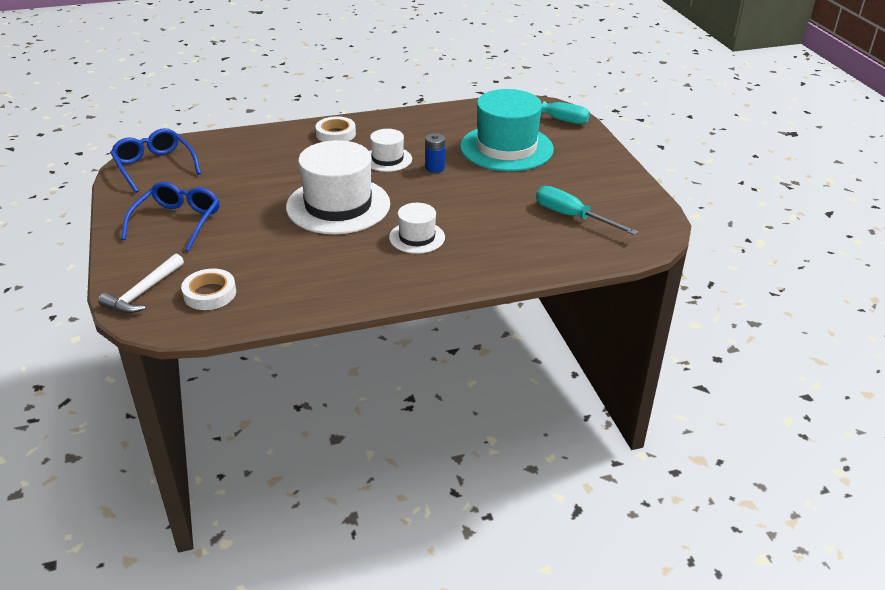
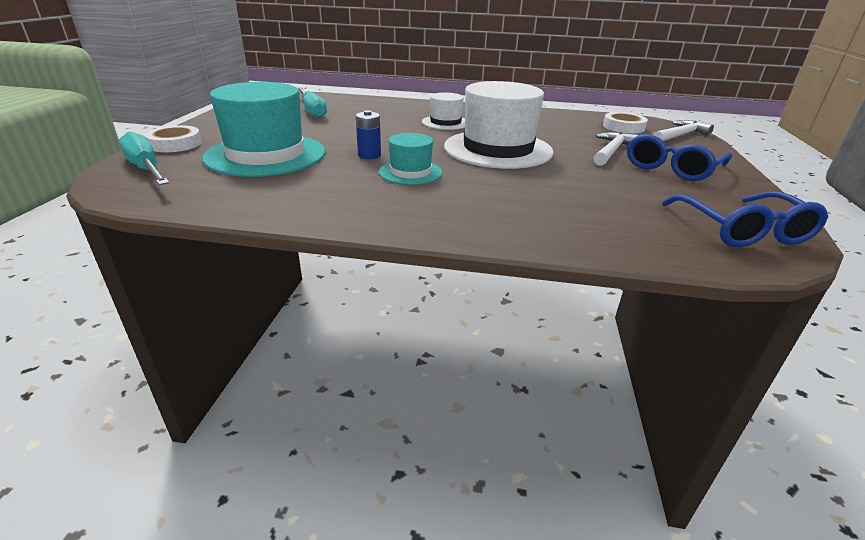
camera: 155 degrees left, 5 degrees down
white tape [315,116,356,142] -> white tape moved to [145,125,202,152]
white hat [369,129,412,172] -> turquoise hat [379,133,442,185]
none -> white hammer [593,132,638,166]

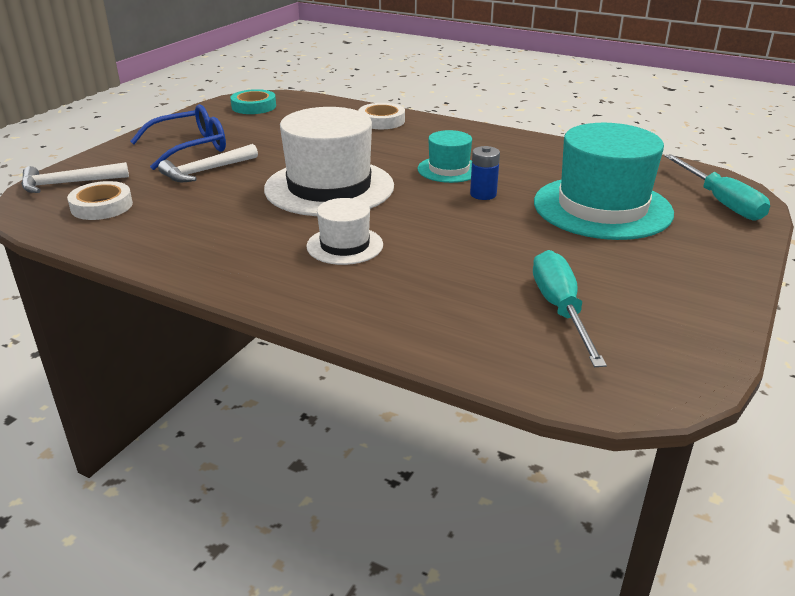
camera: 160 degrees left, 0 degrees up
white tape [145,125,202,152] -> white tape moved to [359,103,405,129]
blue glasses [662,192,828,247] -> turquoise tape [230,89,276,114]

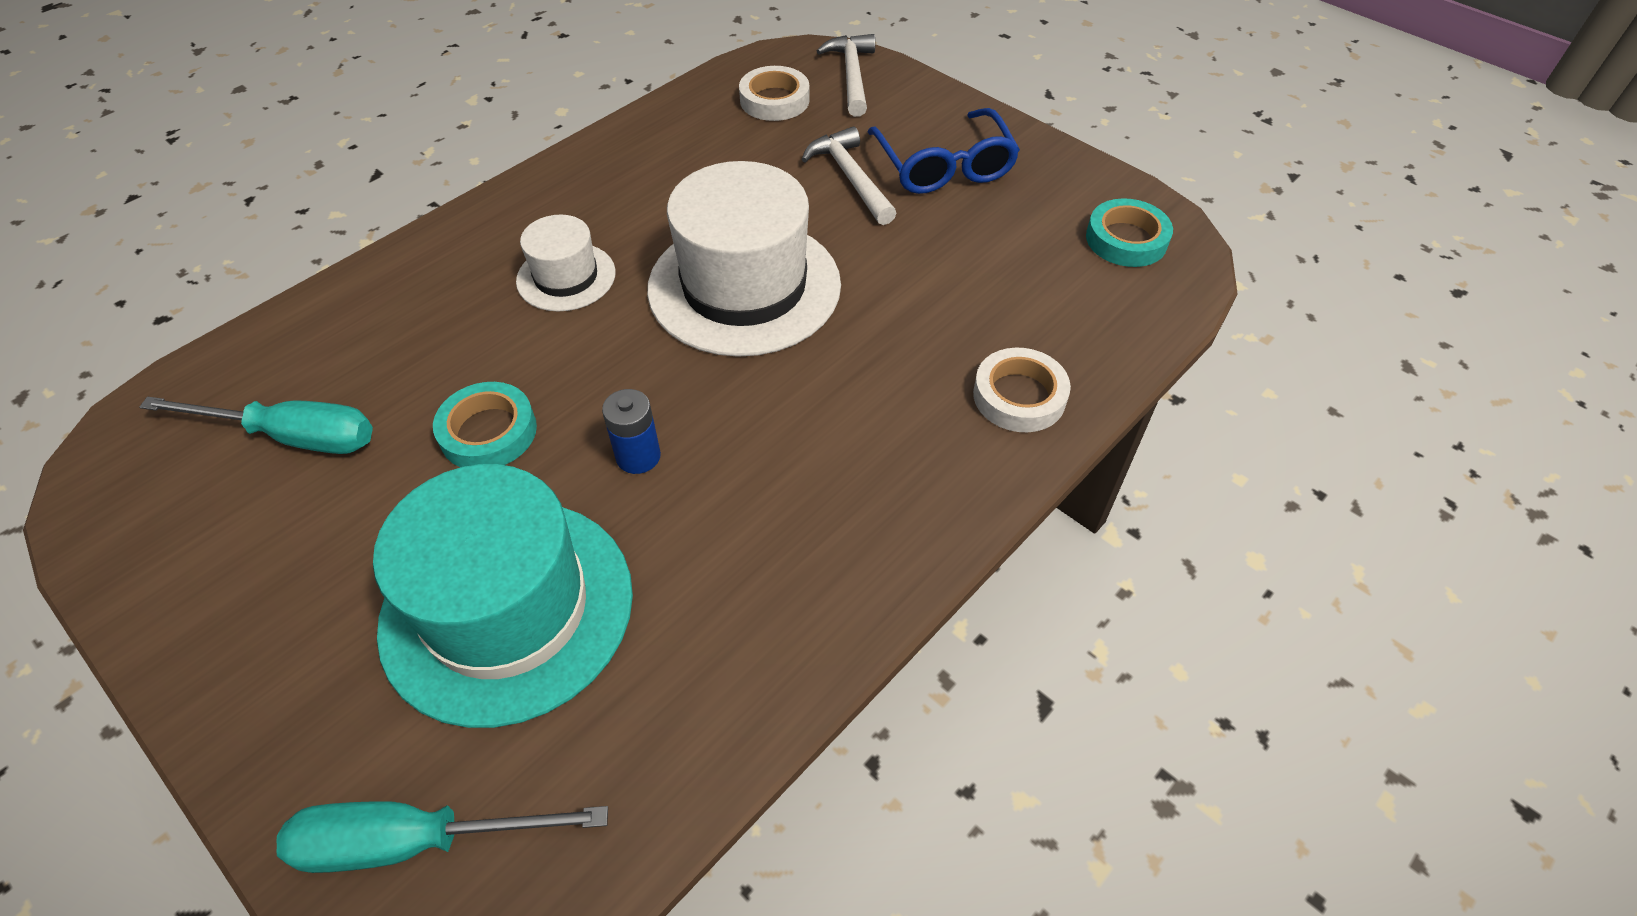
camera: 105 degrees right, 20 degrees up
turquoise hat [418,130,472,183] -> none
none -> turquoise tape [433,382,537,467]

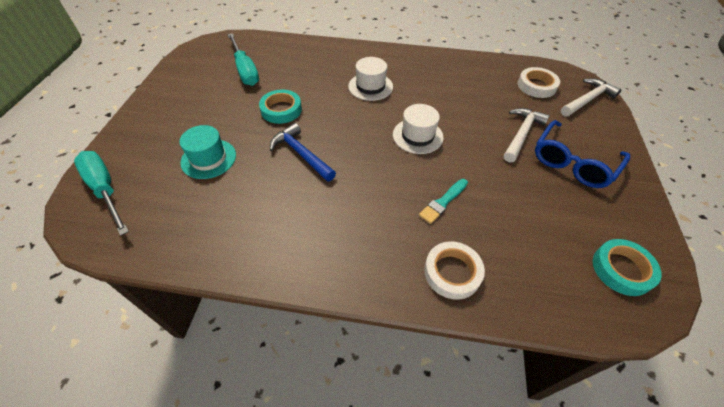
camera: 55 degrees right, 0 degrees up
turquoise hat [373,464,633,728] -> turquoise hat [179,125,236,179], size x0.51
blue battery [602,389,661,474] -> blue hammer [270,123,336,182]
white hat [647,161,841,357] -> white hat [393,104,444,154], size x0.51
none -> turquoise brush [419,179,468,224]

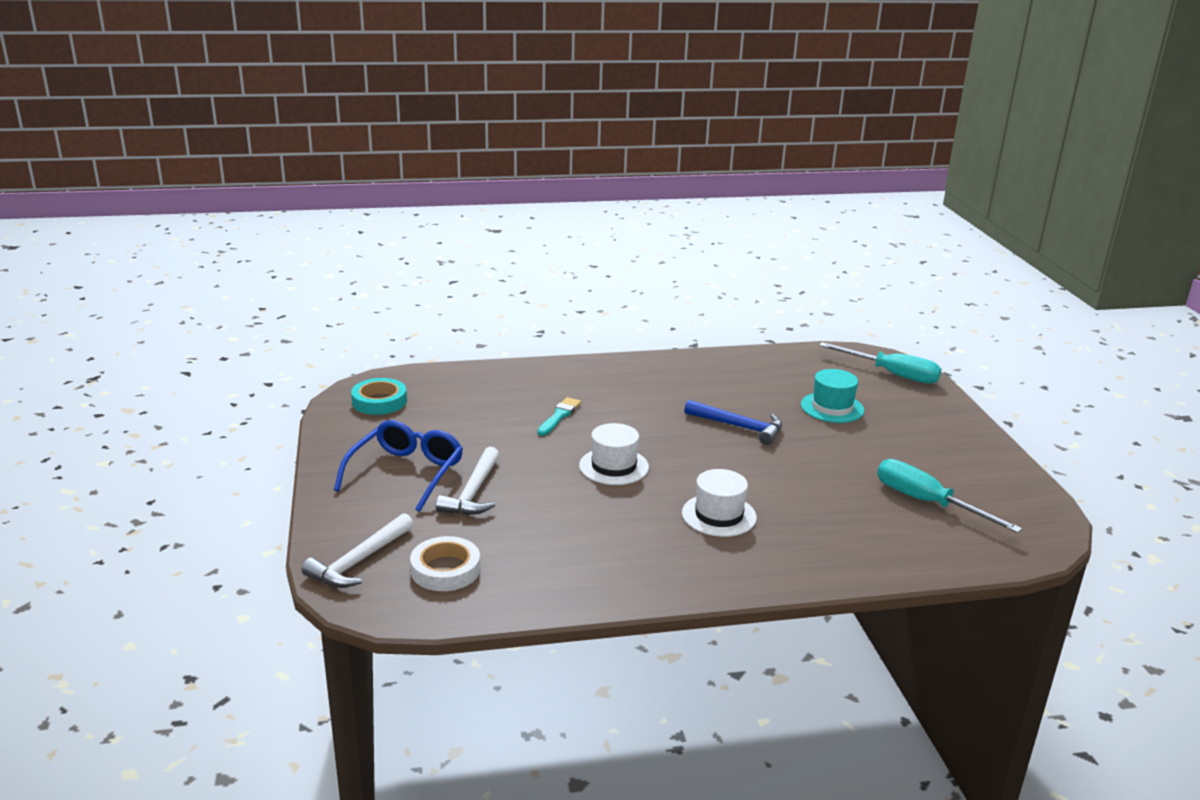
camera: 160 degrees right, 25 degrees down
turquoise tape [259,90,302,124] -> none
white tape [424,241,485,300] -> none

